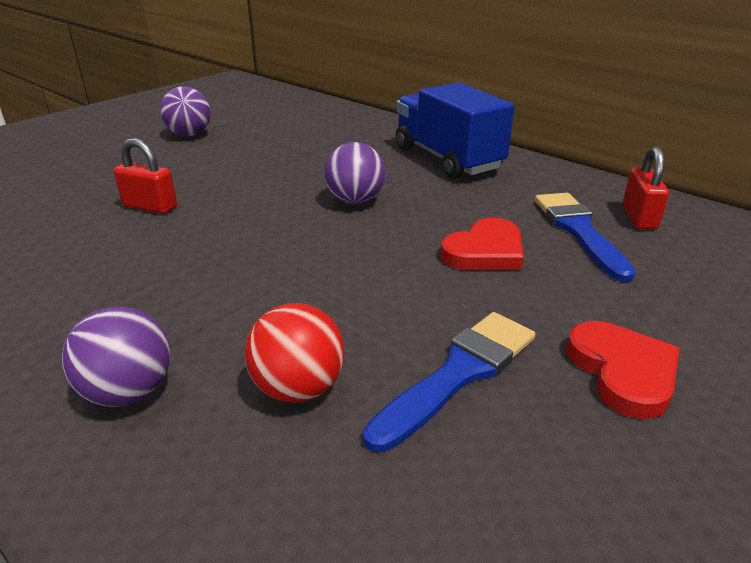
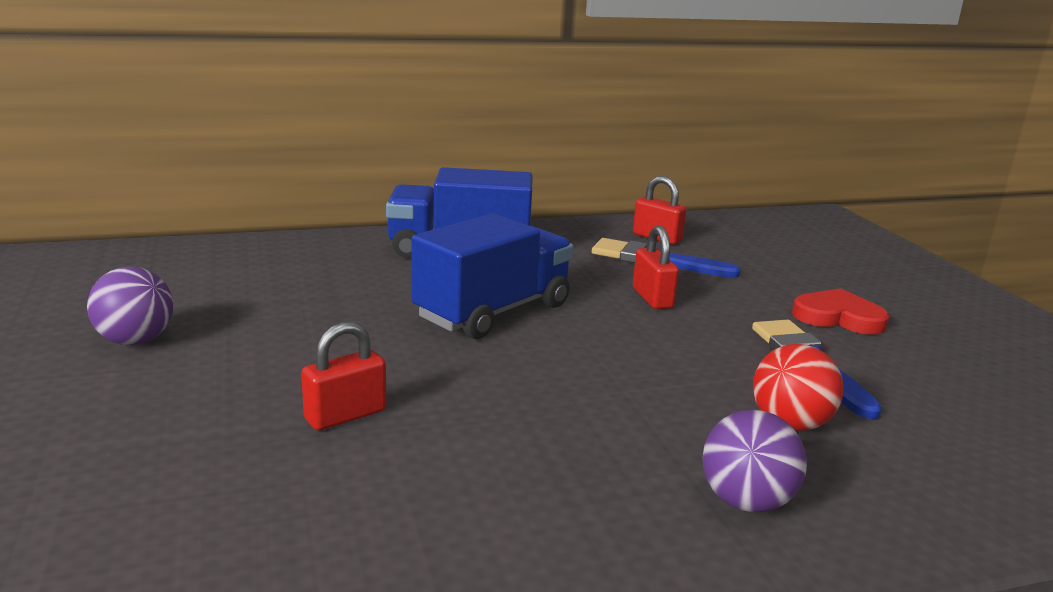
camera: 60 degrees left, 10 degrees down
purple ball [324,142,386,204] -> blue truck [411,213,573,339]
red heart [440,218,524,270] -> red padlock [633,225,679,309]

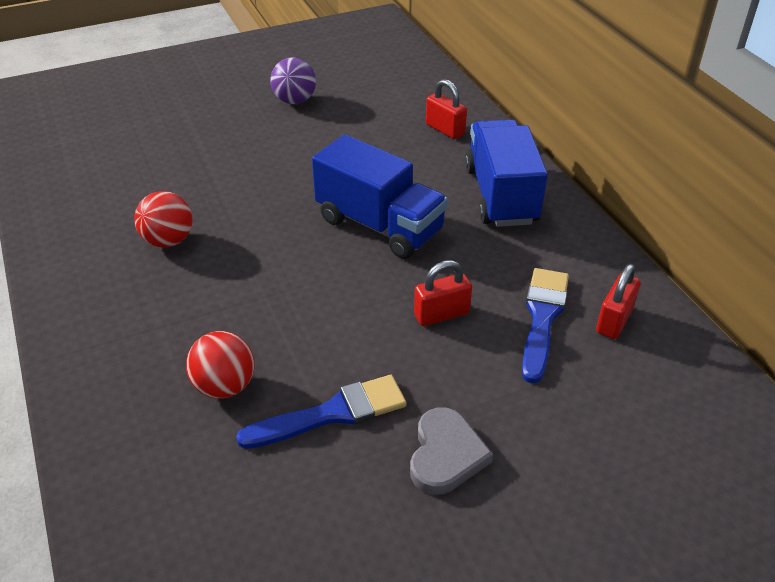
camera: 85 degrees right, 20 degrees up
red padlock [301,322,386,430] -> red padlock moved to [426,79,467,139]
purple ball [703,410,807,512] -> none
red heart [792,289,890,335] -> grey heart [410,408,493,495]
none -> red ball [134,191,192,248]

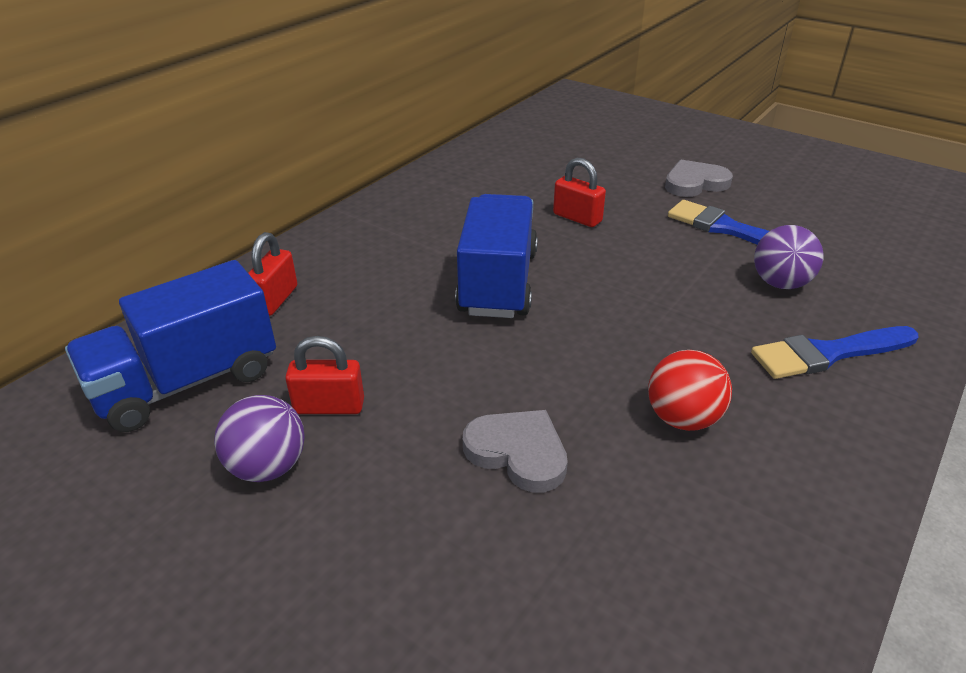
camera: 120 degrees left, 5 degrees down
red ball [186,331,254,399] -> purple ball [754,225,824,289]
blue truck [465,119,548,227] -> blue truck moved to [65,260,276,432]
blue brush [522,268,569,383] -> blue brush moved to [751,326,918,379]
red padlock [596,264,641,339] -> red padlock moved to [285,336,364,414]
none -> grey heart [463,410,568,493]

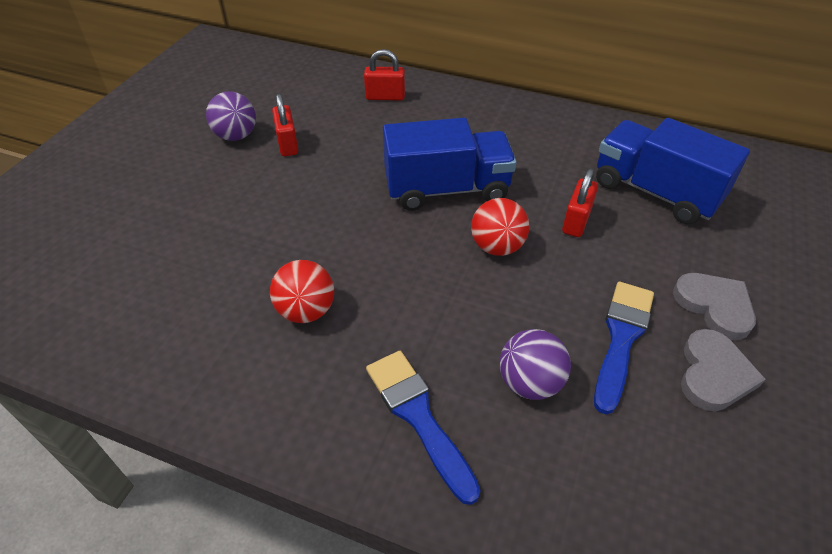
camera: 75 degrees right, 10 degrees up
blue truck [65,260,276,432] -> blue truck moved to [596,118,750,224]
grey heart [463,410,568,493] -> grey heart moved to [681,329,766,411]
none -> red ball [471,198,529,256]

